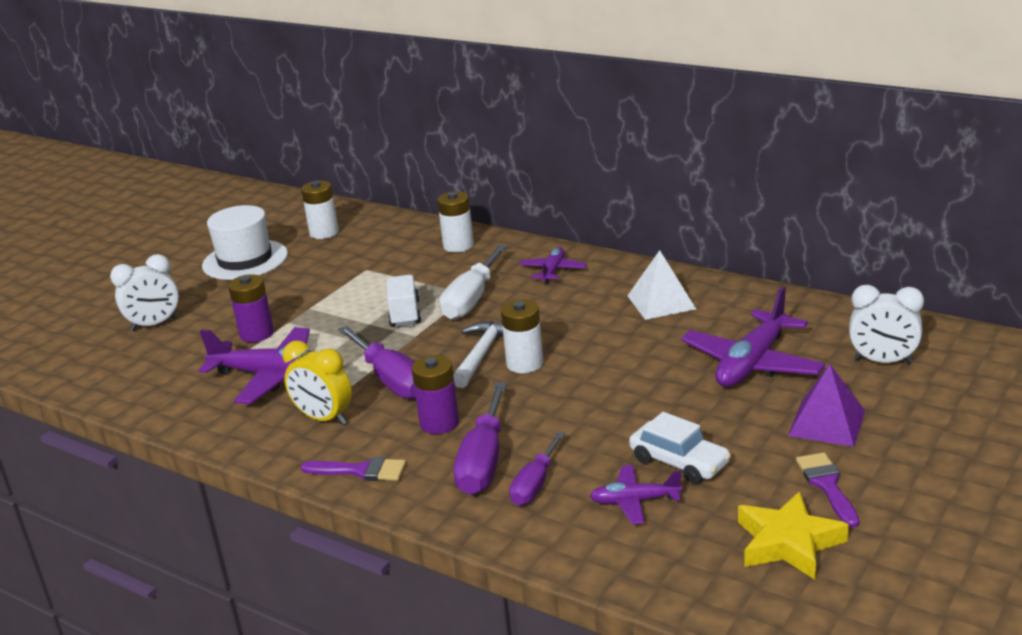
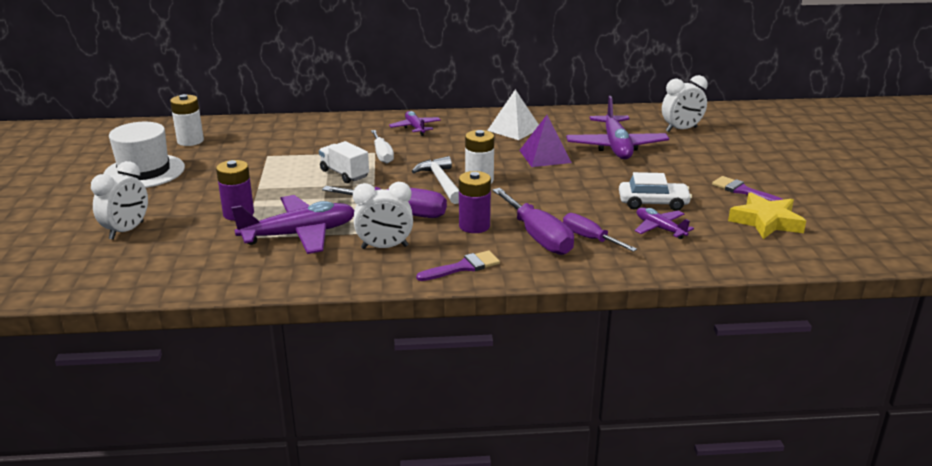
camera: 40 degrees left, 0 degrees up
yellow clock [283,341,352,425] -> white clock [353,182,413,249]
white battery [437,191,474,253] -> none
white screwdriver [440,244,507,320] -> white screwdriver [371,130,394,164], size x0.64
purple screwdriver [509,431,565,506] -> purple screwdriver turned 150 degrees clockwise [563,213,637,252]
purple plane [590,465,682,525] -> purple plane turned 90 degrees clockwise [635,207,694,239]
purple pyramid [788,364,865,447] -> purple pyramid moved to [519,115,572,167]

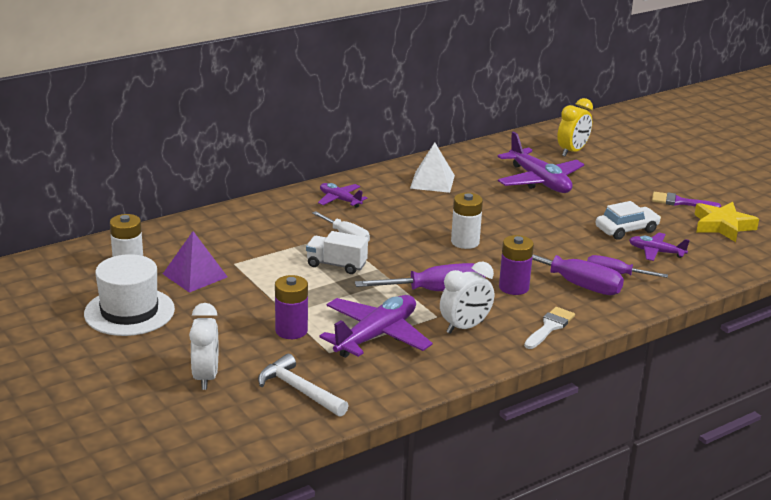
camera: 30 degrees left, 0 degrees up
white hammer [412,156,459,204] -> white hammer moved to [258,354,349,417]
purple brush [416,250,500,281] -> white brush [524,307,575,349]
purple pyramid [519,115,572,167] -> purple pyramid moved to [163,231,227,293]
white clock [662,75,708,132] -> yellow clock [557,98,593,157]

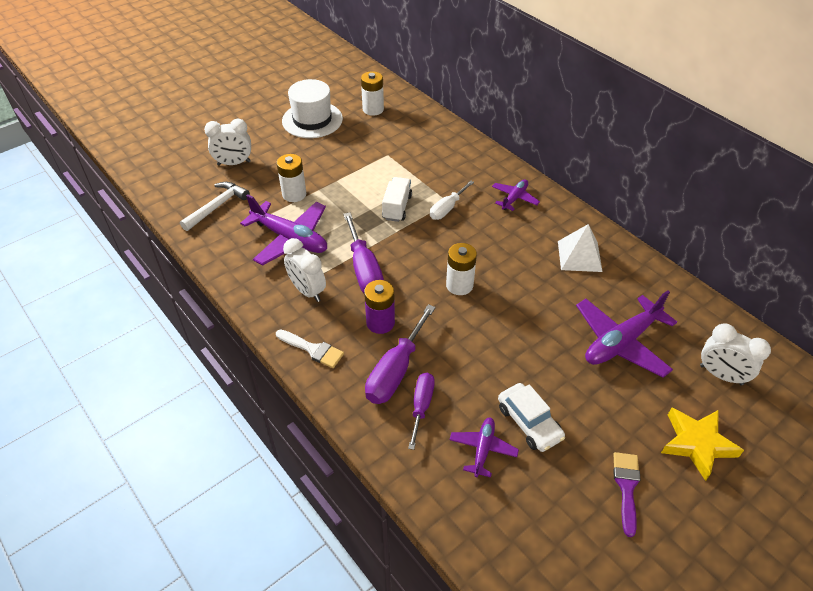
camera: 85 degrees right, 20 degrees up
purple pyramid [163,231,227,293] -> none
purple battery [275,275,308,339] -> white battery [277,154,306,202]
yellow clock [557,98,593,157] -> white clock [700,323,771,385]
yellow star [694,202,759,242] -> yellow star moved to [661,407,744,481]

